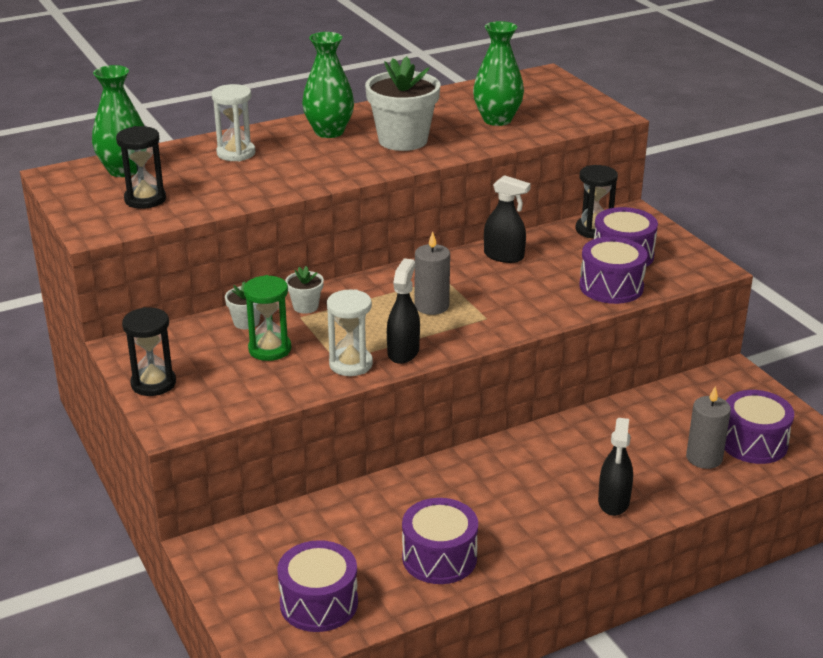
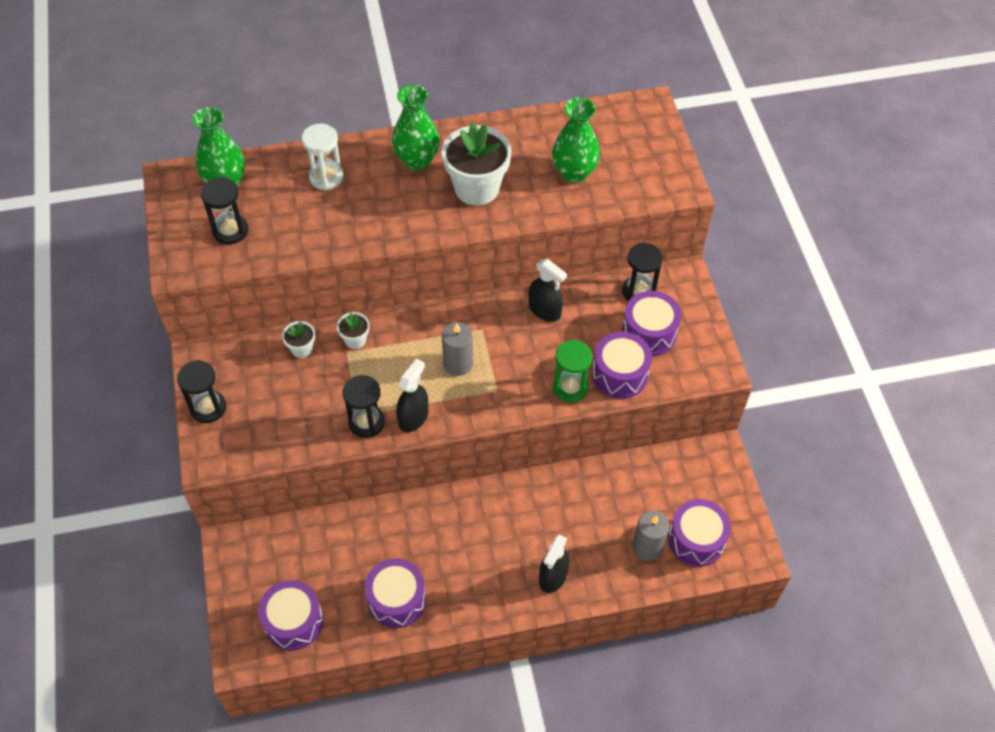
camera: 15 degrees right, 25 degrees up
green hourglass [243,275,291,361] -> green hourglass moved to [553,340,593,402]
white hourglass [327,289,373,376] -> black hourglass [342,375,385,438]

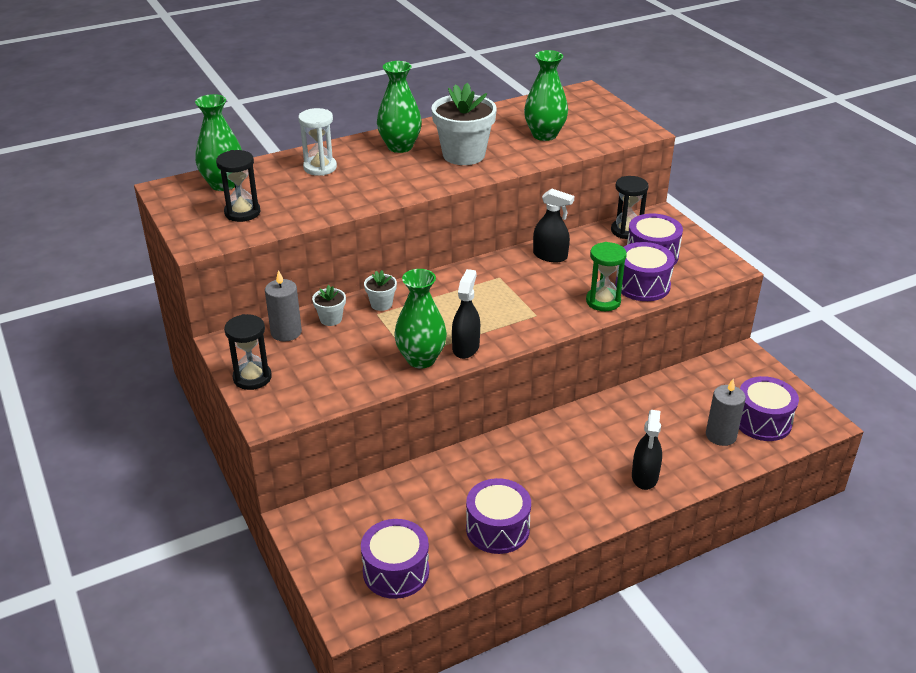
camera: 15 degrees left, 20 degrees down
black hourglass [342,375,385,438] -> green vase [394,269,447,369]
grey candle [442,322,473,376] -> grey candle moved to [265,270,302,342]

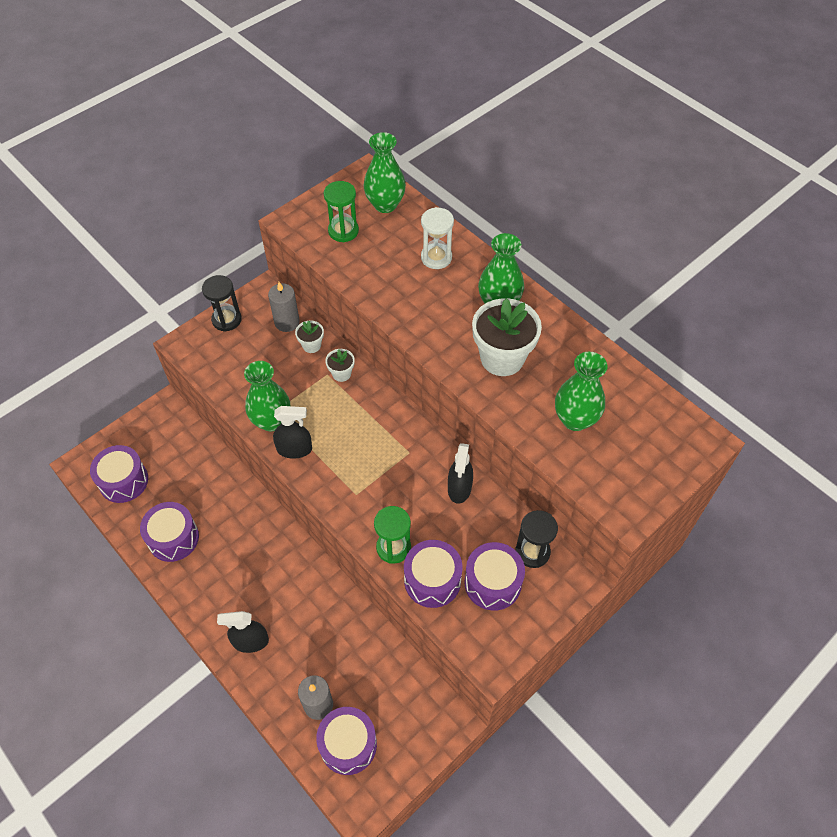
camera: 75 degrees right, 20 degrees up
black hourglass [216,150,260,222] -> green hourglass [324,181,359,242]

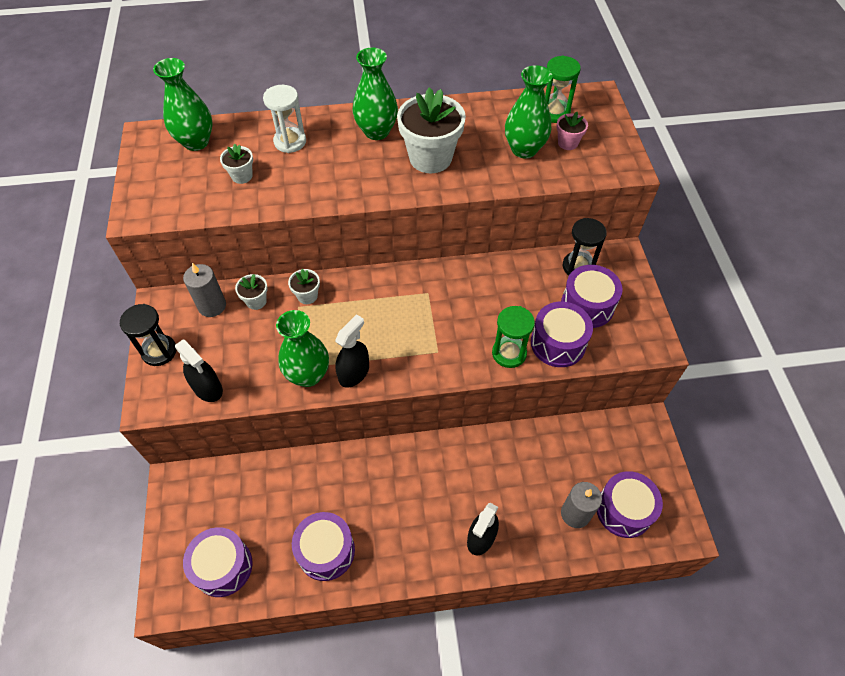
camera: 55 degrees left, 0 degrees up
green hourglass [324,181,359,242] -> green hourglass moved to [545,55,581,123]
black spray bottle [448,443,473,504] -> black spray bottle moved to [175,340,223,402]
none -> white flower pot [220,144,253,184]
none -> pink flower pot [556,112,588,150]

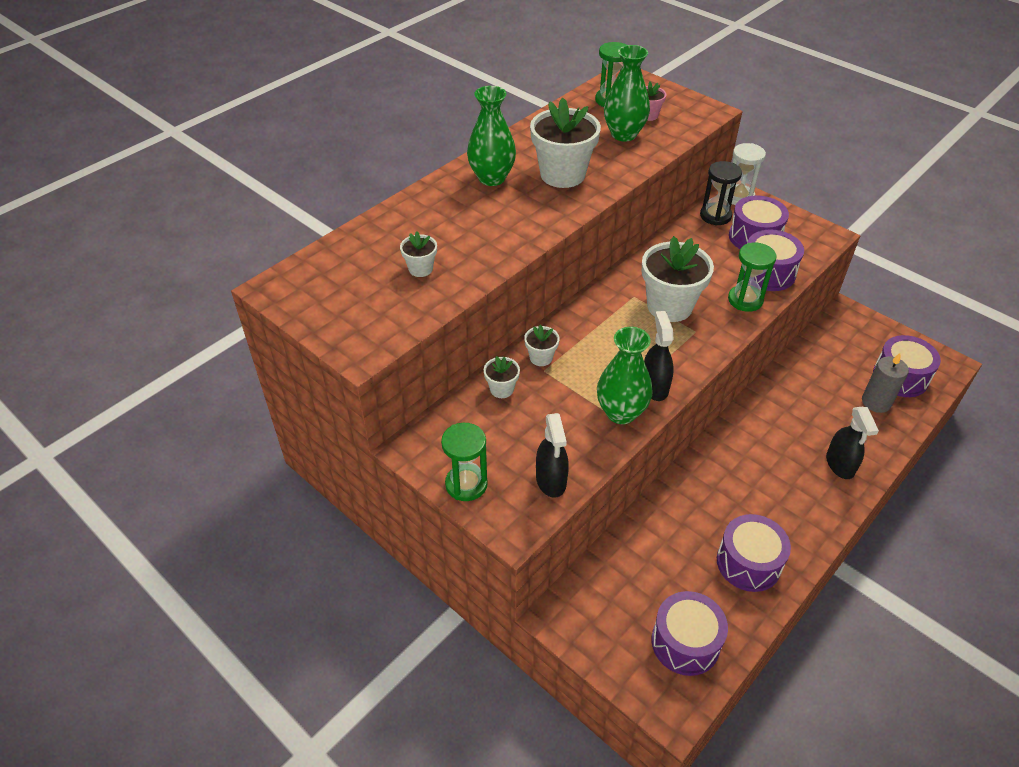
camera: 40 degrees left, 10 degrees down
black hourglass [120,304,177,366] -> green hourglass [441,423,488,501]
green vase [153,58,212,151] -> none
black spray bottle [175,340,223,402] -> black spray bottle turned 75 degrees clockwise [536,413,569,498]
grey candle [183,263,226,317] -> none
white hourglass [263,85,306,153] -> white hourglass moved to [724,143,766,205]
none -> white flower pot [642,236,714,322]

